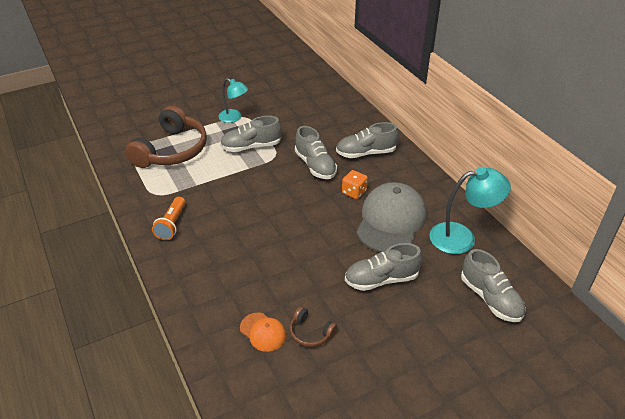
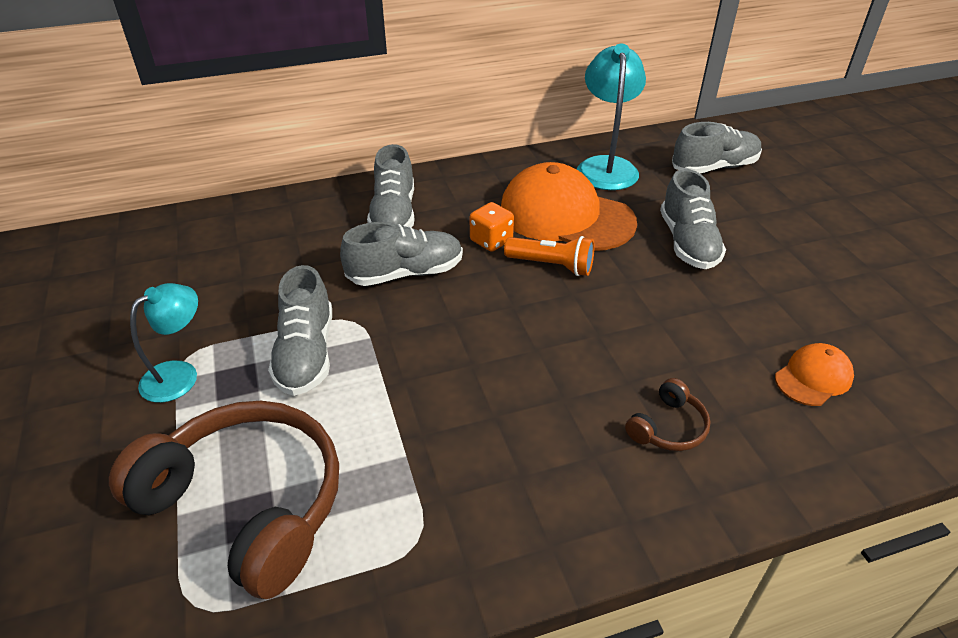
camera: 80 degrees left, 0 degrees up
orange flashlight [152,197,186,240] -> orange flashlight moved to [504,236,595,276]
brown headphones [290,306,337,347] -> brown headphones moved to [625,378,711,451]
grey cap [356,182,427,252] -> orange cap [501,162,637,251]

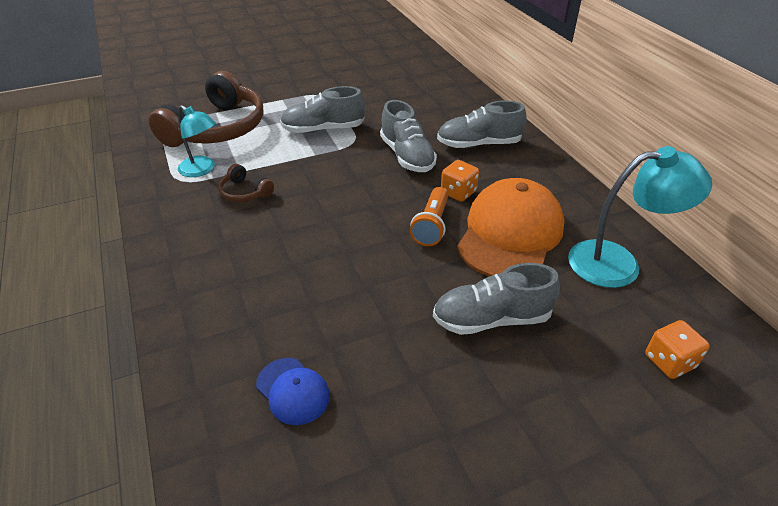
camera: 85 degrees right, 0 degrees up
turquoise lamp [130,283,198,403] -> turquoise lamp moved to [178,105,216,177]
brown headphones [625,378,711,451] -> brown headphones moved to [218,164,274,202]
grey shoe [672,122,762,173] -> orange dice [645,320,710,379]
orange cap [775,343,854,406] -> blue cap [256,358,330,425]

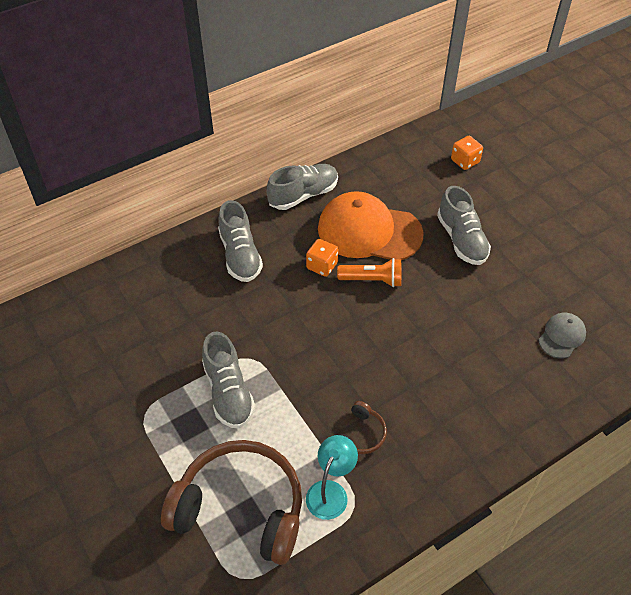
camera: 100 degrees left, 10 degrees up
blue cap [256,358,330,425] -> grey cap [539,313,586,359]
grey shoe [380,100,437,172] -> grey shoe moved to [266,164,338,210]
turquoise lamp [568,146,712,288] -> none

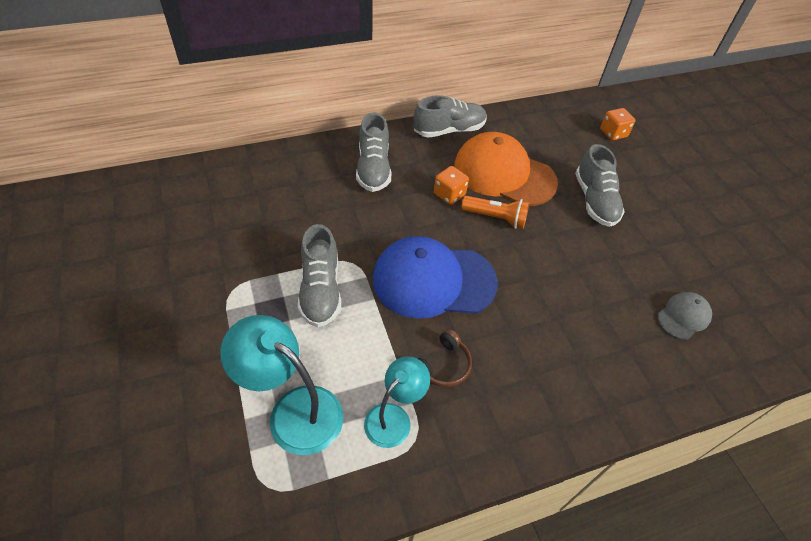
camera: 10 degrees right, 0 degrees up
brown headphones [161,440,302,565] -> turquoise lamp [220,315,343,455]
none -> blue cap [372,236,498,319]

